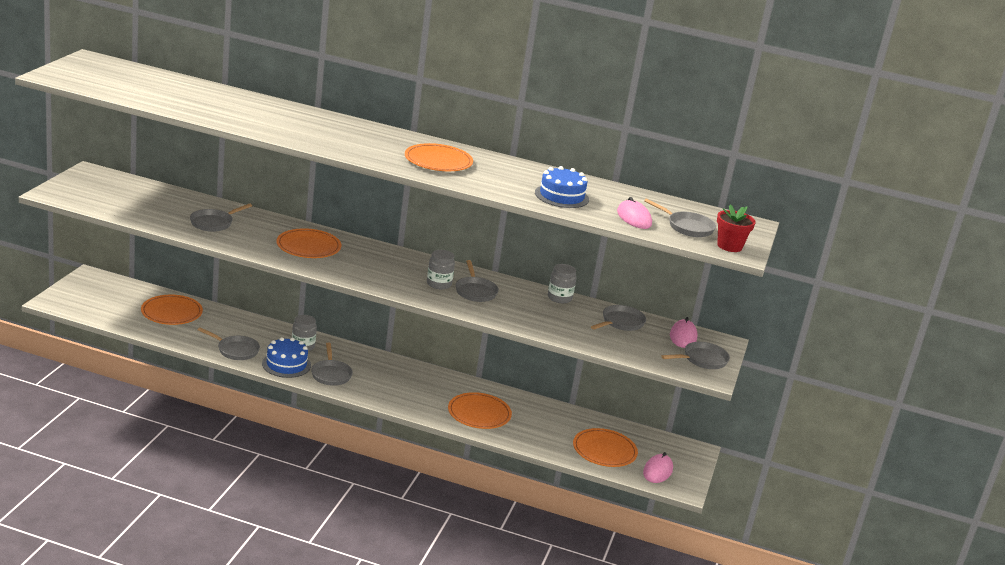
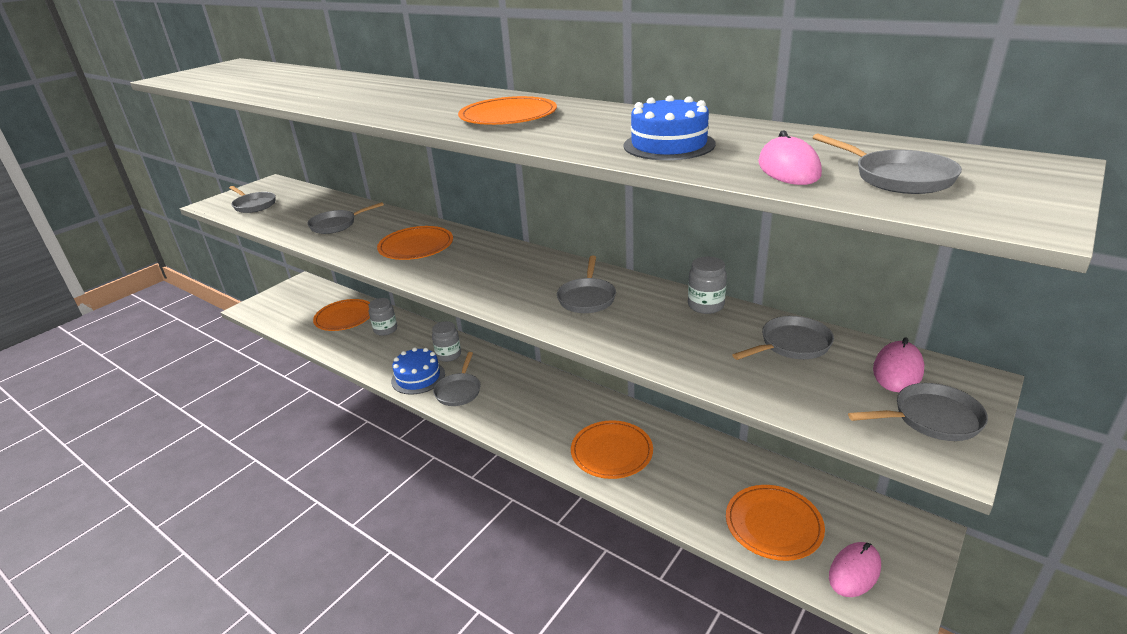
camera: 25 degrees right, 5 degrees up
grey pan [198,327,260,360] -> grey pan moved to [229,186,276,213]
grey jar [427,250,455,289] -> grey jar moved to [369,298,397,336]
red flower pot [717,204,755,252] -> none

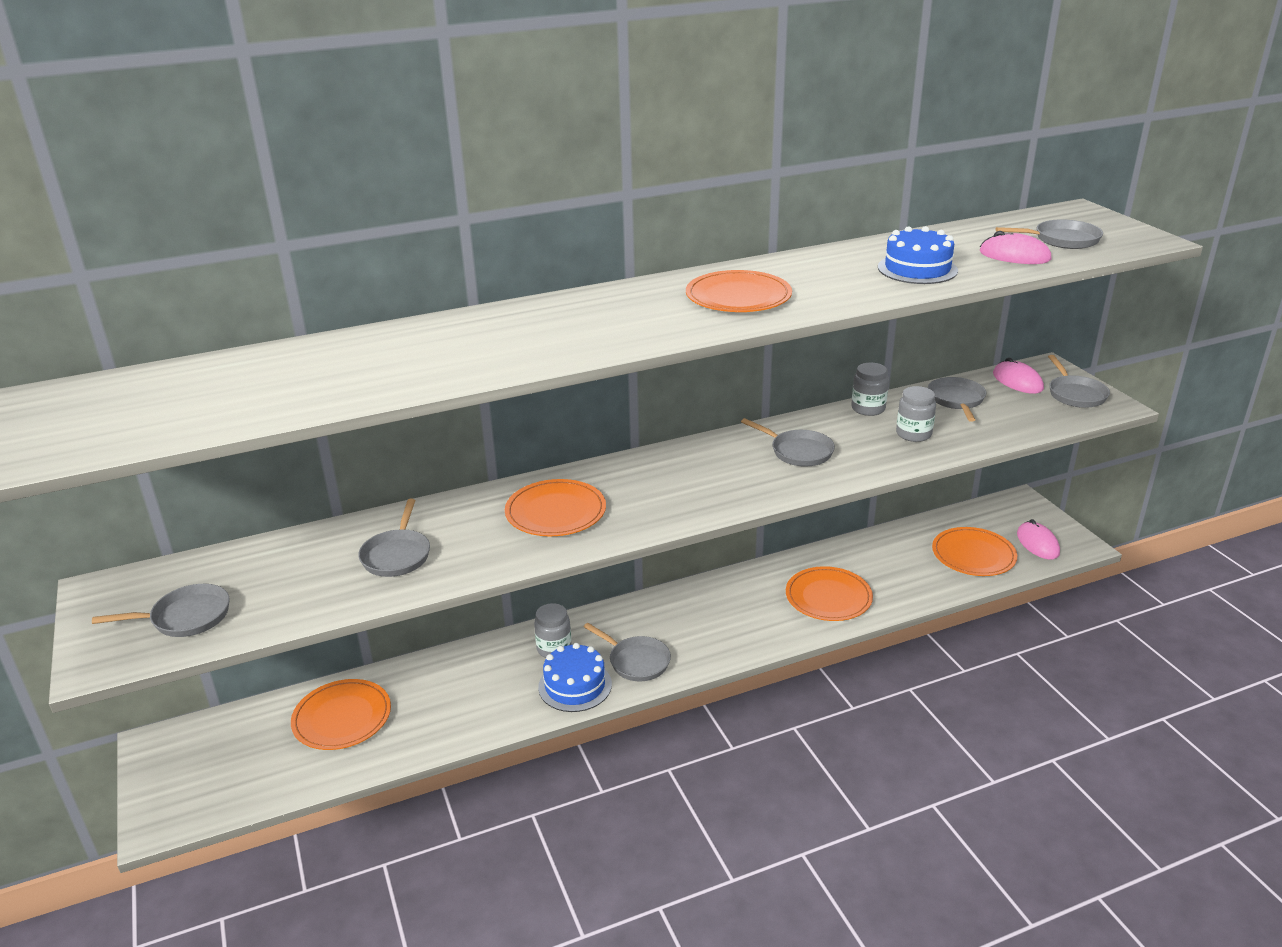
camera: 60 degrees left, 0 degrees up
grey jar [369,298,397,336] -> grey jar moved to [896,386,936,442]
grey pan [848,383,988,441] -> grey pan turned 150 degrees clockwise [1048,355,1110,408]

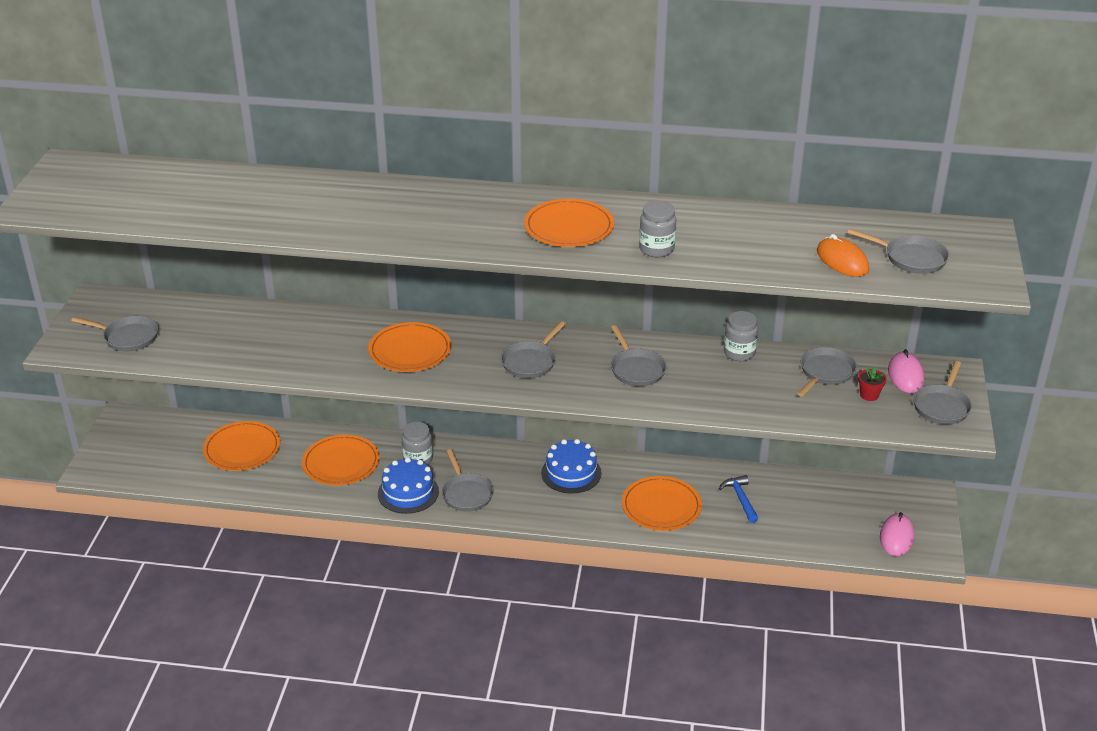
camera: 30 degrees right, 5 degrees up
grey pan [358,499,430,577] -> grey pan moved to [501,321,566,378]
blue cake [878,226,958,284] -> blue cake moved to [541,439,601,494]
grey jar [896,386,936,442] -> grey jar moved to [639,201,676,257]
orange plate [932,527,1017,576] -> orange plate moved to [302,435,379,486]
pink mouse [980,231,1051,264] -> orange mouse [817,234,869,277]
none -> blue hammer [719,475,759,523]
none -> red flower pot [858,367,887,401]

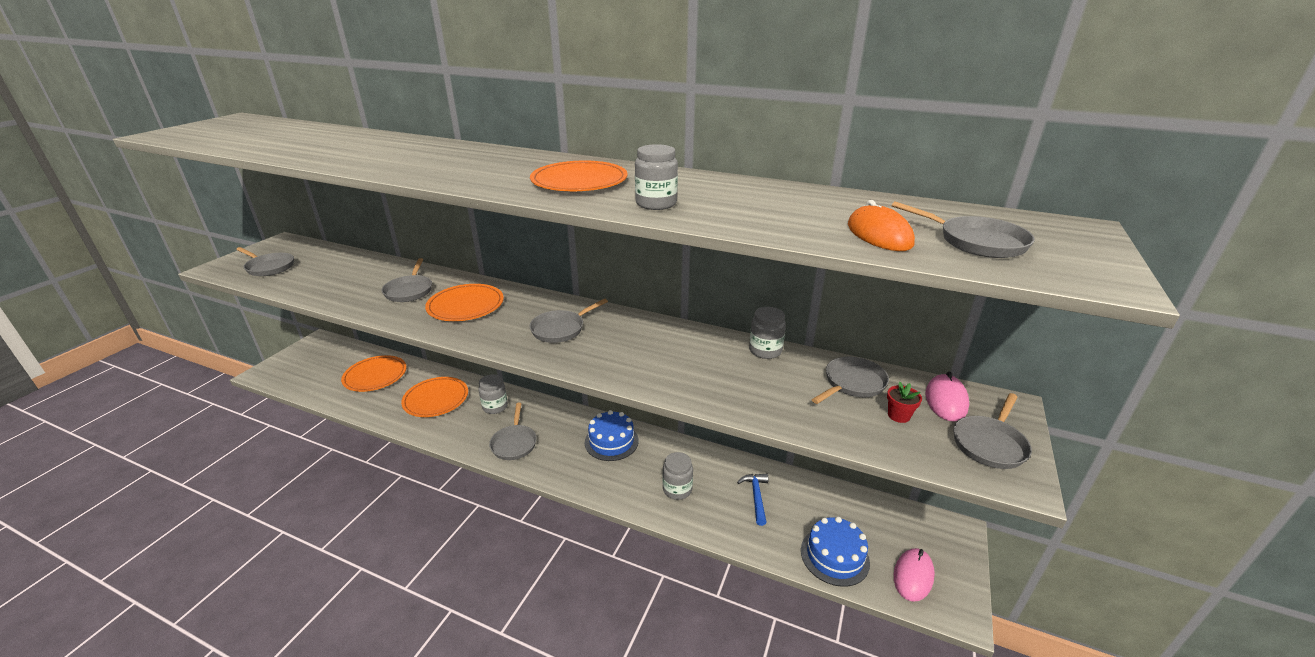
camera: 15 degrees right, 5 degrees down
blue cake [378,457,439,514] -> blue cake moved to [801,517,870,587]
grey pan [611,325,666,386] -> grey pan moved to [382,258,432,302]
orange plate [622,476,702,531] -> grey jar [662,452,693,500]

